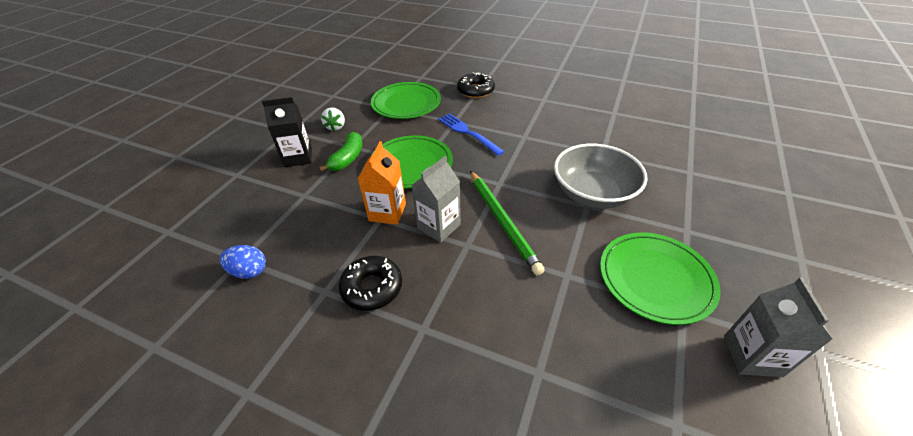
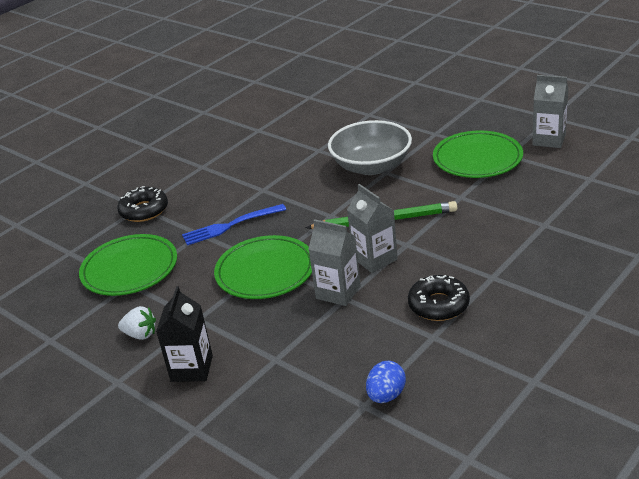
camera: 70 degrees left, 10 degrees down
green banana [319,131,362,172] -> none
orange carton [358,141,406,225] -> grey carton [308,219,361,306]

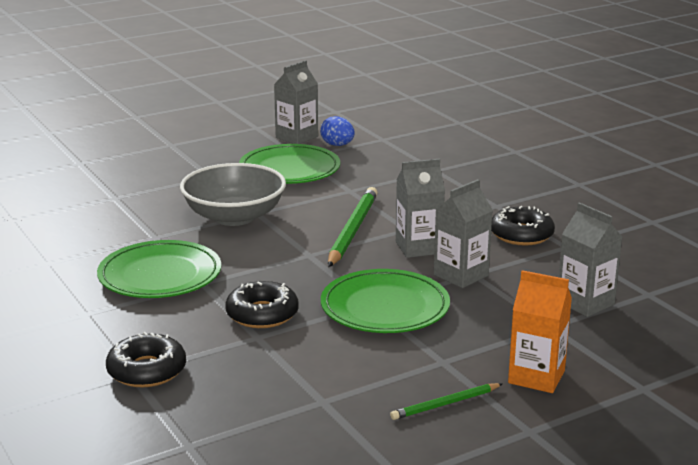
camera: 75 degrees left, 10 degrees down
green plate [79,234,177,296] -> green plate moved to [97,240,221,298]
white strawberry [118,306,156,340] -> green pencil [390,383,502,420]
black carton [156,286,213,382] -> orange carton [508,270,572,393]
blue fork [182,204,286,245] -> black donut [225,281,299,328]
blue egg [366,361,406,403] -> blue egg moved to [320,116,355,146]
none -> grey carton [559,202,622,317]

